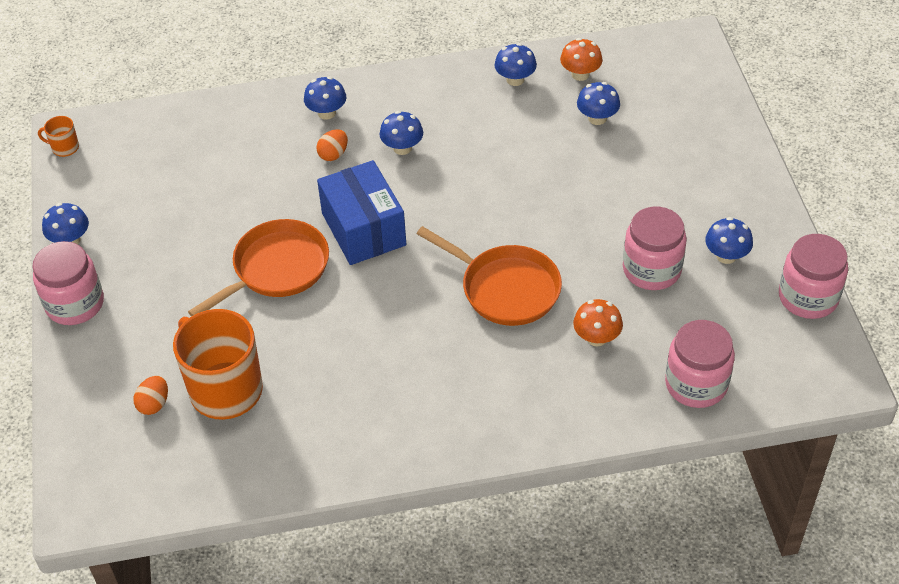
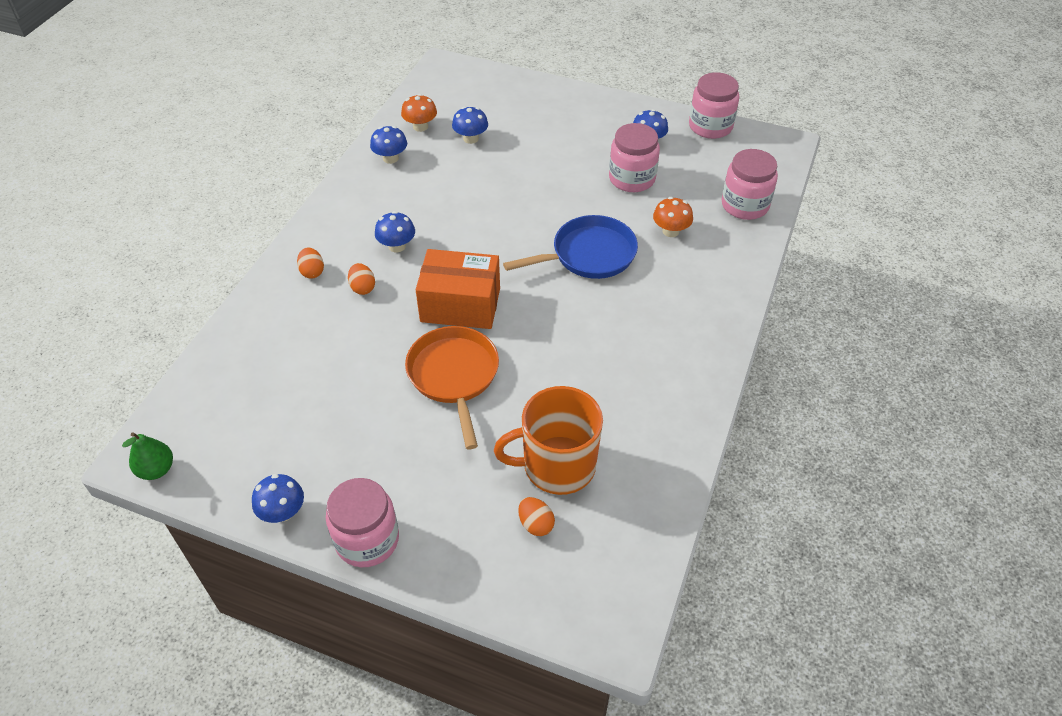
camera: 60 degrees left, 0 degrees up
orange mug [38,116,79,157] -> green pear [122,432,173,480]
blue mushroom [304,77,346,120] -> orange egg [297,247,324,279]
blue box [317,160,406,265] -> orange box [416,249,500,329]
orange pan [417,226,562,326] -> blue pan [503,215,638,279]

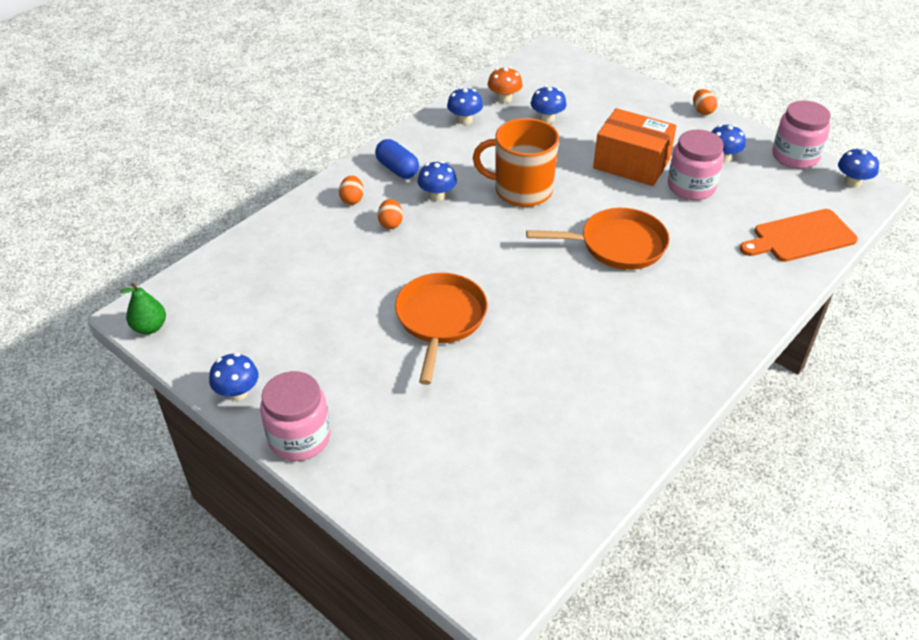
camera: 20 degrees right, 5 degrees down
orange box [416,249,500,329] -> orange box moved to [593,108,676,186]
orange mug [494,386,603,495] -> orange mug moved to [473,118,559,207]
blue pan [503,215,638,279] -> orange pan [526,208,669,270]
orange egg [518,497,555,536] -> orange egg moved to [693,89,717,115]
orange mushroom [653,197,693,237] -> none
pink jar [722,149,778,220] -> orange cutting board [740,209,858,262]
none -> blue capsule [375,139,419,179]
none -> blue mushroom [838,148,879,188]

